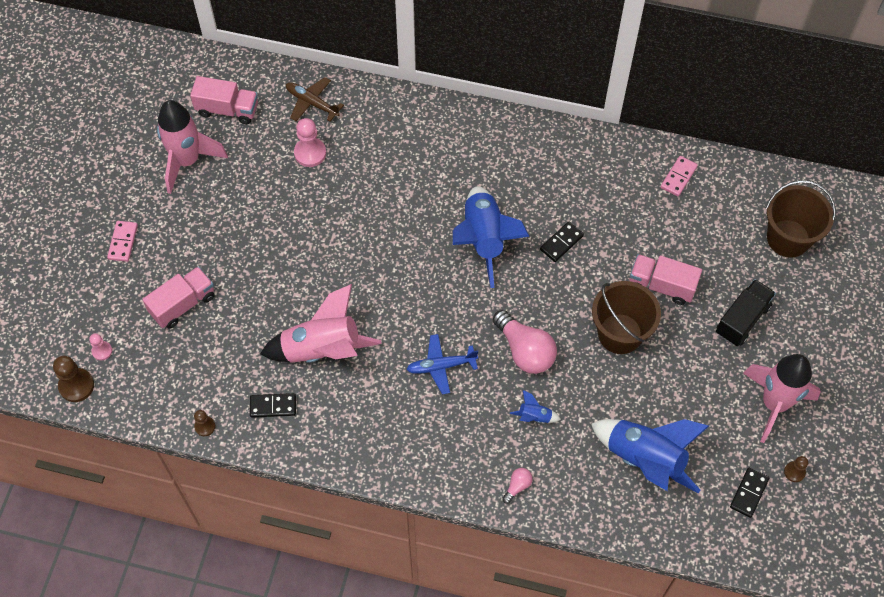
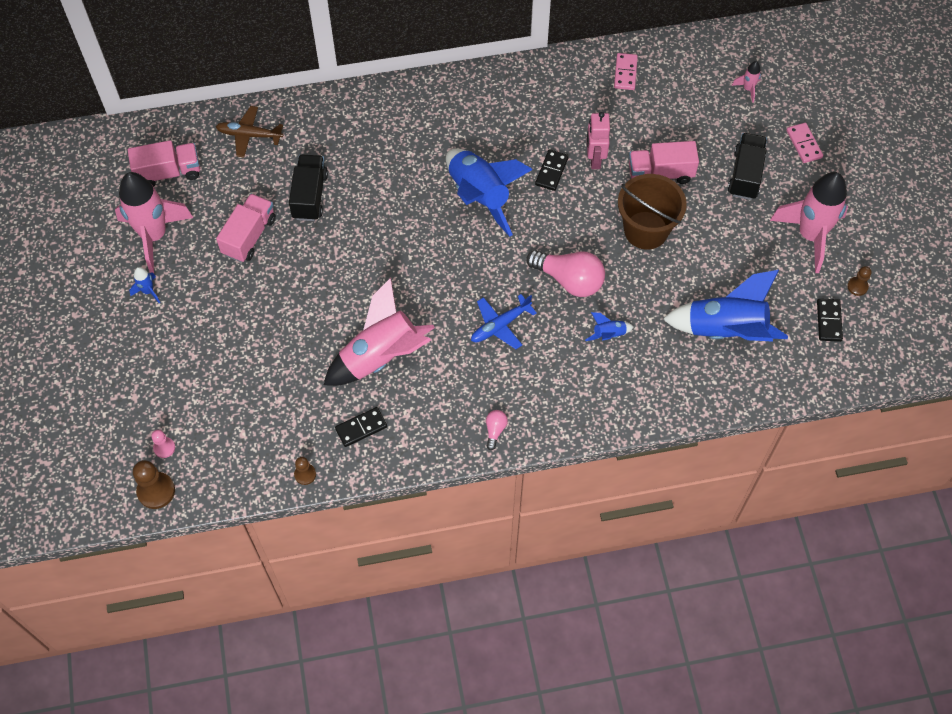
camera: 25 degrees left, 0 degrees up
pink domino [107,221,138,262] -> pink domino moved to [786,123,823,163]
pink truck [142,267,215,329] -> pink truck moved to [216,194,276,262]
pink pawn [294,118,326,167] -> none
pink light bulb [502,468,533,504] -> pink light bulb moved to [486,410,508,450]
brown bucket [766,180,836,258] -> pink rocket [732,61,761,103]
none -> blue rocket [129,267,160,303]
none -> black truck [289,155,328,221]
none -> pink robot [587,112,610,169]

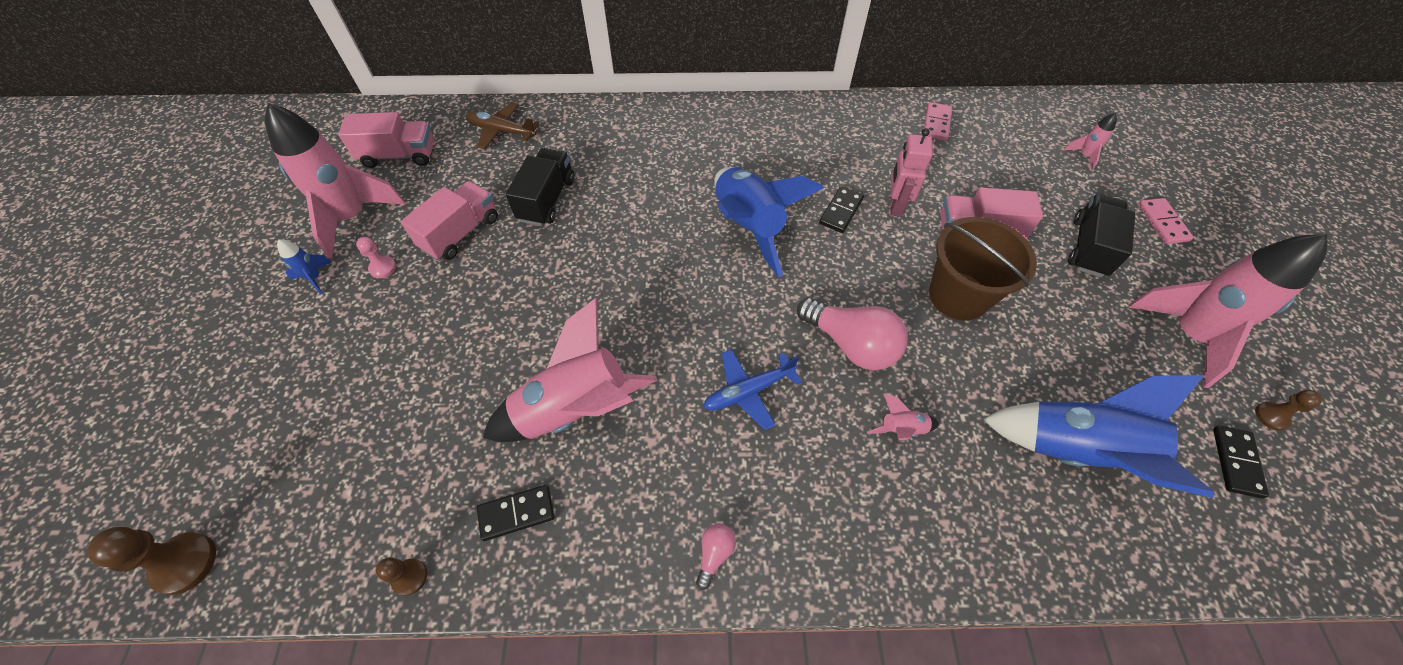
camera: 10 degrees right, 5 degrees down
pink pawn [151,430,175,458] -> pink pawn moved to [356,237,396,278]
blue rocket [585,312,634,341] -> pink rocket [867,394,939,440]

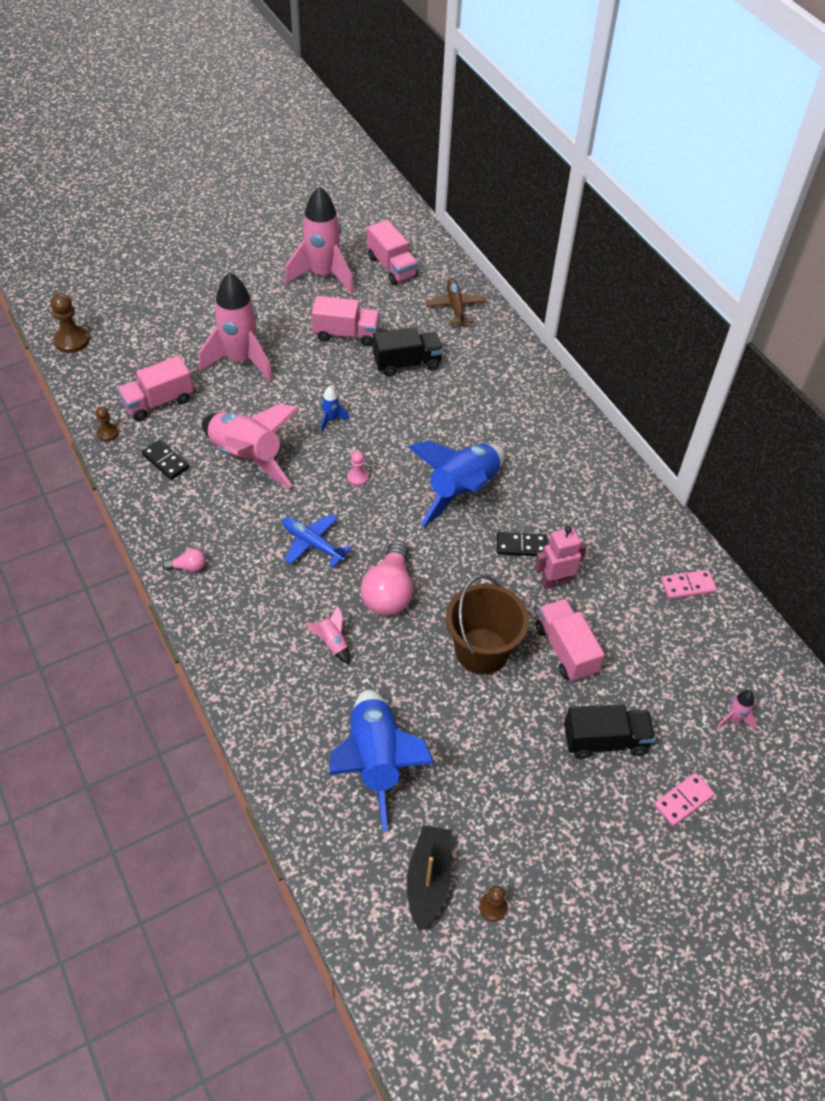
camera: 60 degrees right, 5 degrees down
blue rocket [277,239,332,294] -> blue rocket moved to [321,386,350,432]
pink pawn [356,237,396,278] -> pink pawn moved to [347,451,369,486]
pink rocket [1128,234,1327,388] -> pink rocket moved to [199,272,273,382]
black domino [1213,426,1269,498] -> black boat [407,825,452,932]
none -> pink truck [117,356,193,421]

